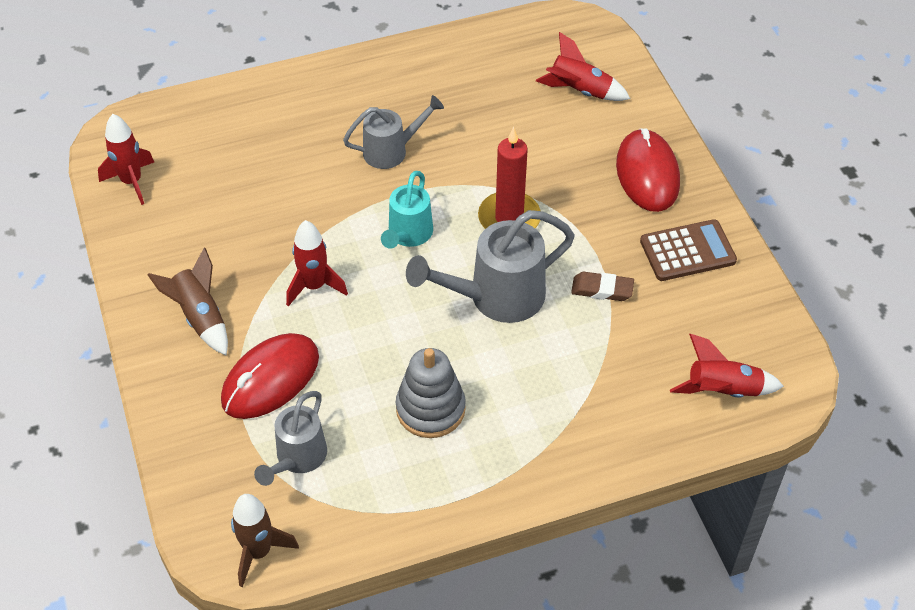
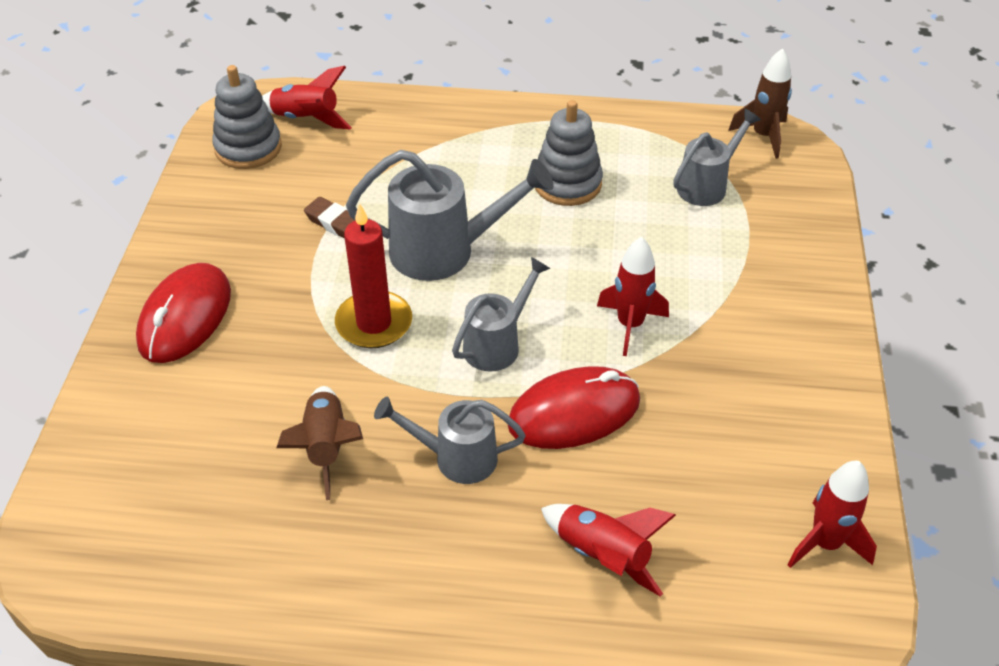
camera: 155 degrees left, 5 degrees down
brown rocket [147,248,228,355] -> brown rocket moved to [276,386,363,500]
red mouse [221,333,319,419] -> red mouse moved to [508,366,640,449]
turquoise watering can [381,171,433,249] -> grey watering can [452,257,551,371]
red rocket [536,32,630,101] -> red rocket moved to [541,504,676,597]
brown calculator [640,219,737,281] -> none
none -> grey stacking toy [212,65,282,169]

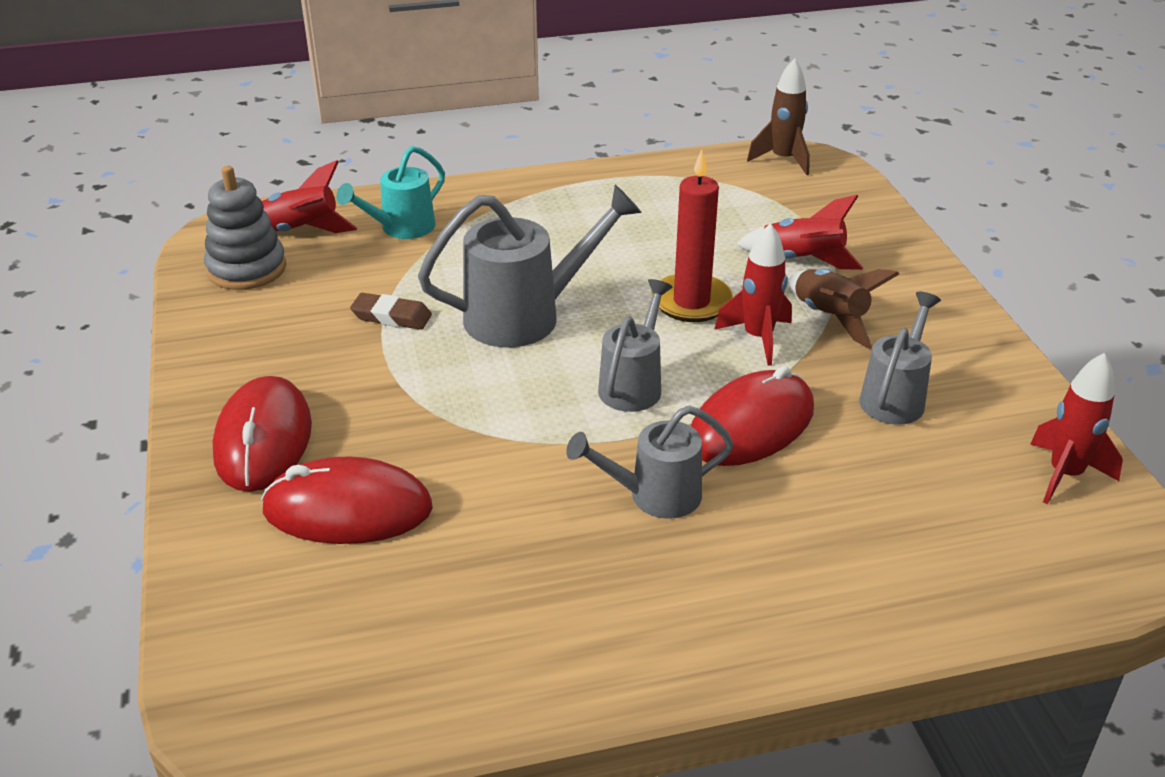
camera: 20 degrees left, 10 degrees down
brown rocket [276,386,363,500] -> brown rocket moved to [788,269,899,349]
red candle [335,203,412,348] -> red candle moved to [651,150,733,322]
grey stacking toy [535,100,603,206] -> none
red rocket [541,504,676,597] -> red rocket moved to [737,195,863,270]
grey watering can [673,109,761,206] -> grey watering can moved to [859,292,941,425]
none -> red mouse [261,457,433,544]
none -> turquoise watering can [336,146,445,239]

